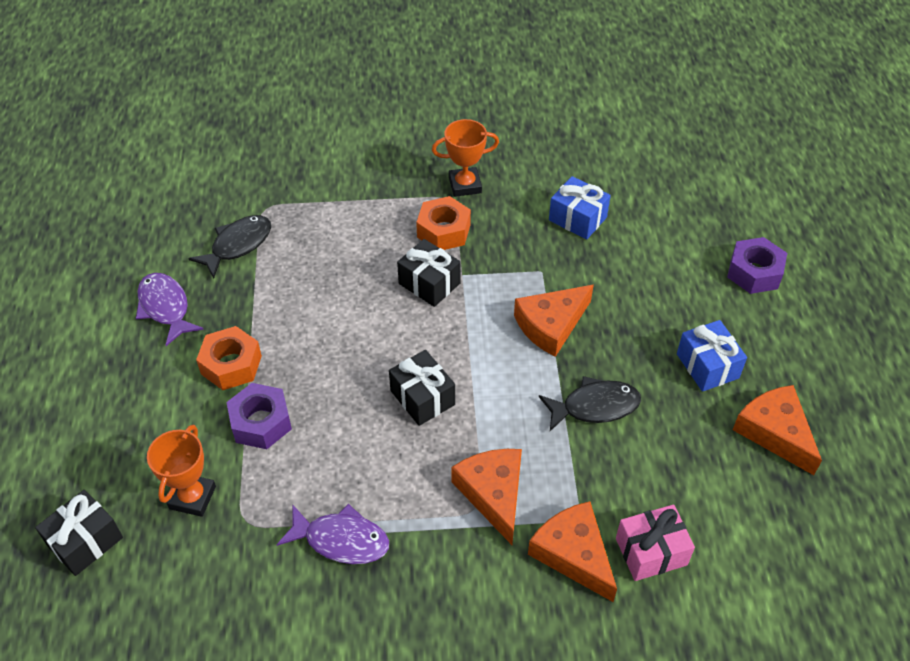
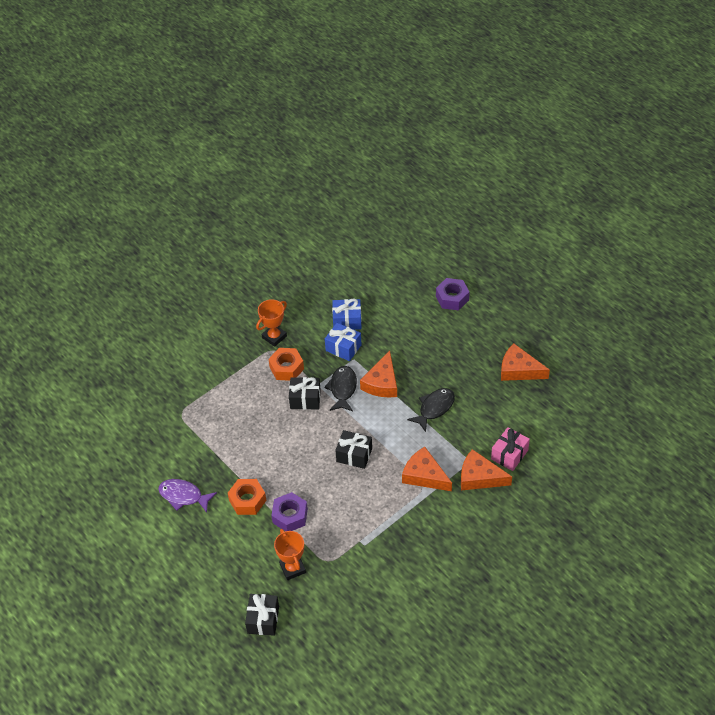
camera: 35 degrees left, 0 degrees up
black fish [188,215,271,278] -> black fish moved to [324,366,357,411]
purple fish [277,504,389,564] -> none
blue gift [677,320,747,392] -> blue gift moved to [325,323,362,361]

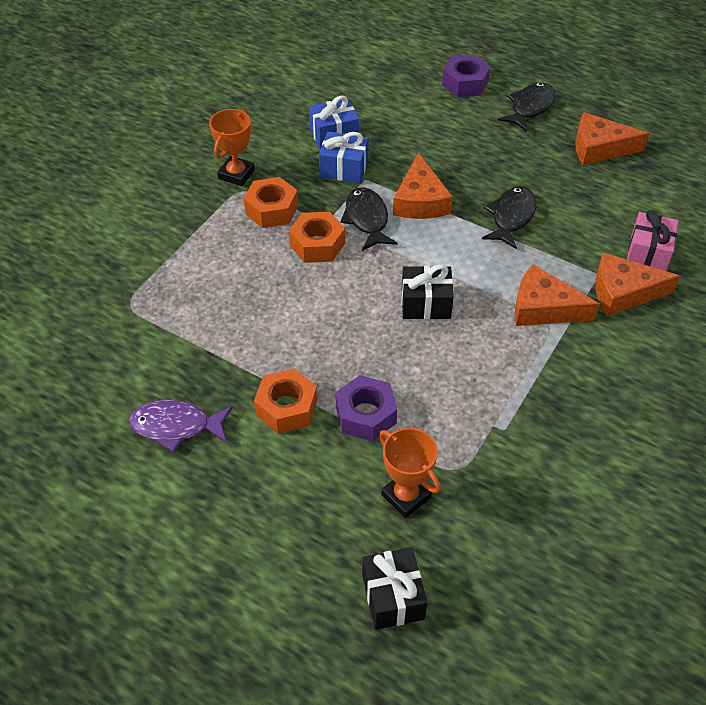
camera: 20 degrees left, 0 degrees up
black gift [289,377,321,410] -> orange nut [289,212,345,263]
none -> black fish [498,82,556,132]

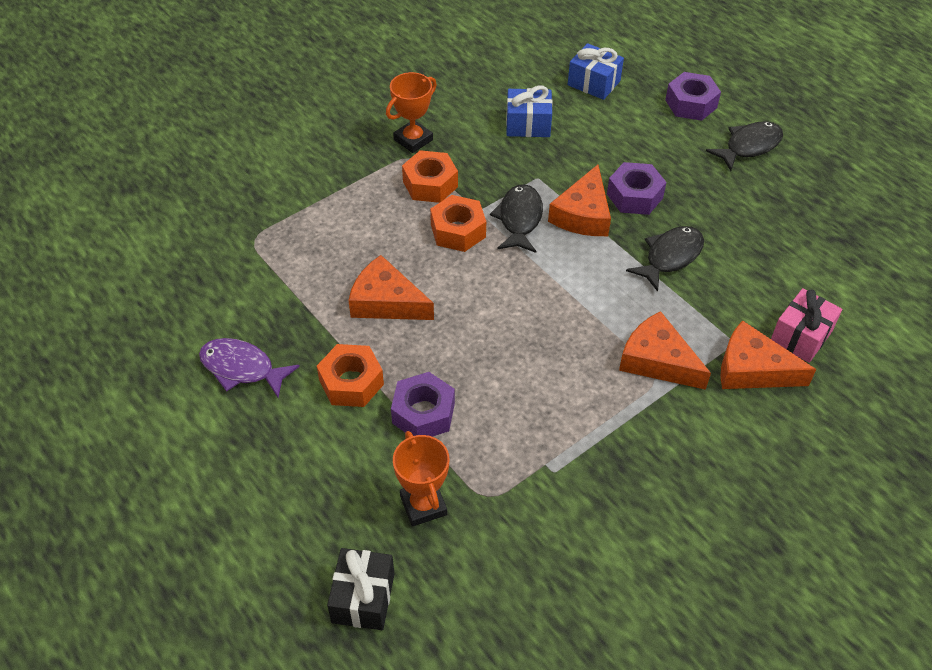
camera: 20 degrees right, 0 degrees up
blue gift [319,131,369,183] -> blue gift moved to [568,43,624,100]
black gift [402,264,454,319] -> none
orange cheese [575,112,650,165] -> orange cheese moved to [348,255,434,320]
none -> purple nut [607,162,666,215]

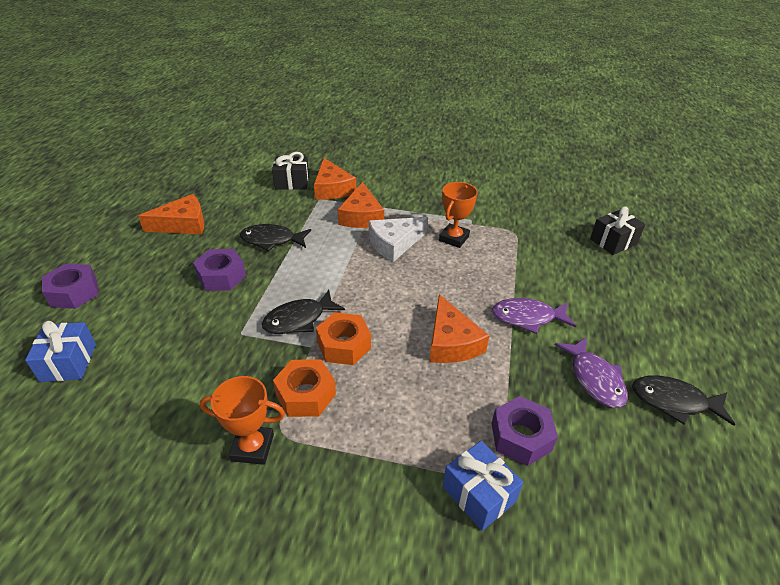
camera: 130 degrees left, 10 degrees down
orange nut [317,344,384,407] -> purple fish [492,298,576,334]
purple nut [391,372,455,437] -> purple nut moved to [491,396,558,466]
orange trophy [393,431,449,527] -> orange trophy moved to [439,182,478,248]
blue gift [506,86,553,137] -> blue gift moved to [443,441,523,531]
orange cheese [548,165,611,236] -> orange cheese moved to [138,194,205,234]
black fish [706,121,783,171] -> black fish moved to [632,375,735,426]
pink gift [771,288,842,363] -> black gift [272,152,309,190]
none -> white cheese [369,217,428,262]

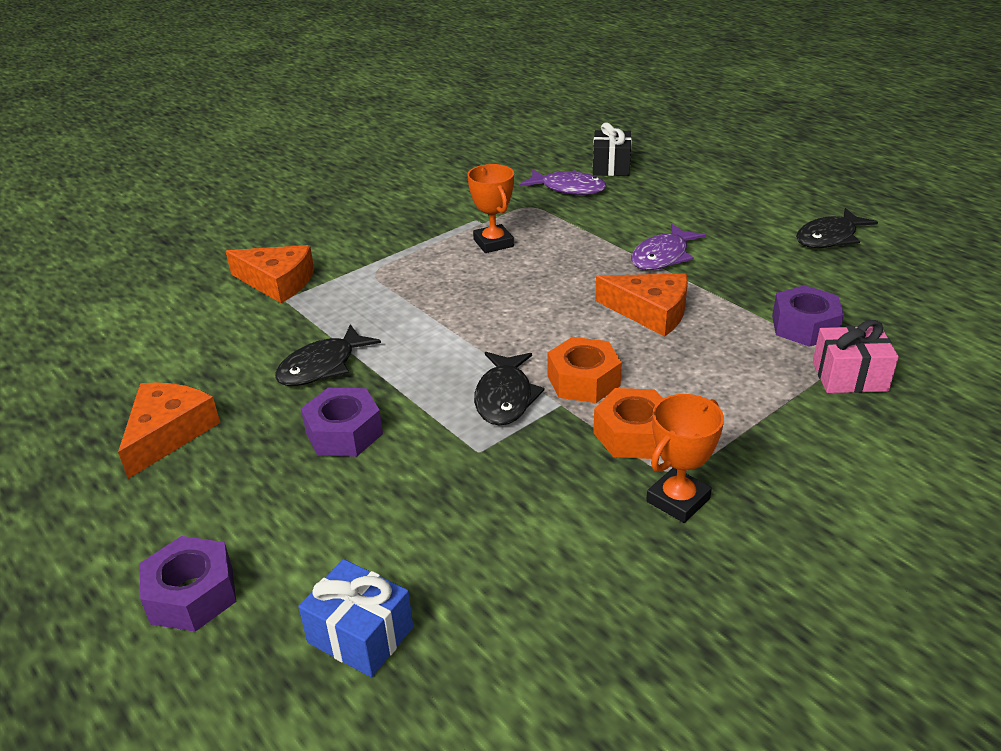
camera: 50 degrees left, 5 degrees down
black gift [272,152,309,190] -> none
orange cheese [338,182,384,228] -> none
white cheese [369,217,428,262] -> none
blue gift [443,441,523,531] -> pink gift [813,320,899,393]
purple fish [555,337,628,408] -> purple fish moved to [520,169,606,195]

